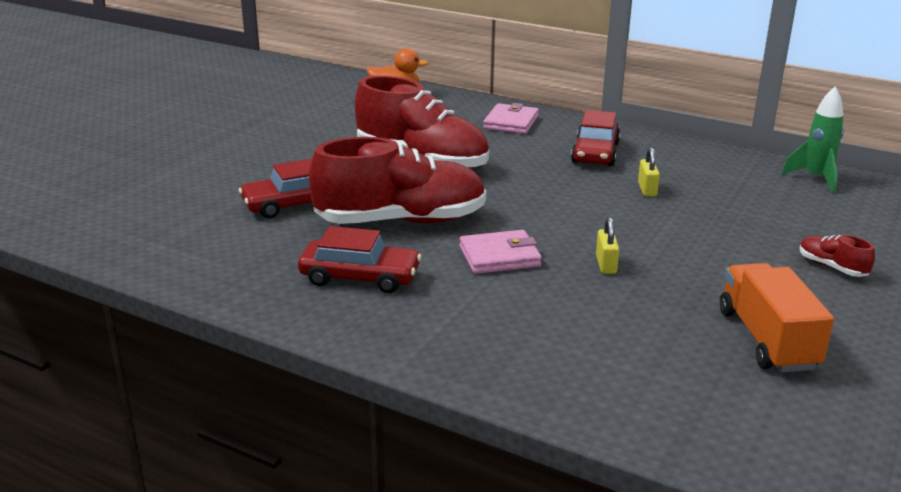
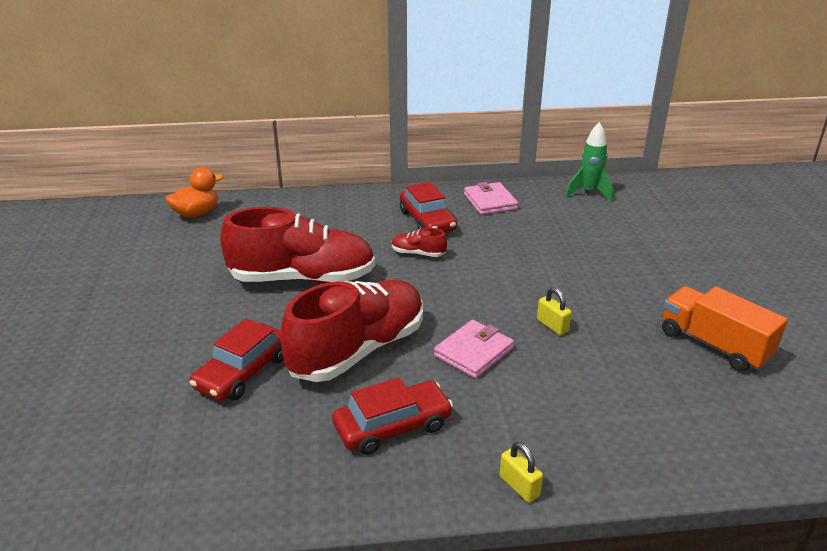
camera: 35 degrees left, 5 degrees up
pink wallet [483,103,539,134] -> pink wallet moved to [464,182,518,215]
yellow padlock [638,147,660,197] -> yellow padlock moved to [500,442,543,503]
red shoe [799,235,875,277] -> red shoe moved to [392,228,447,257]

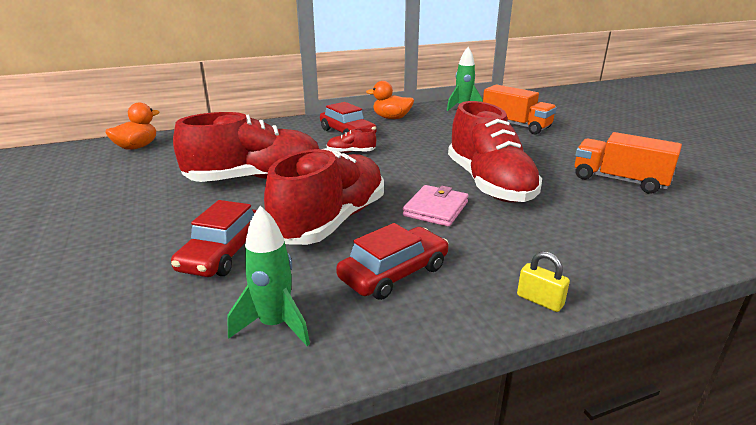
camera: 15 degrees left, 5 degrees down
pink wallet [464,182,518,215] -> orange duck [366,81,414,119]
yellow padlock [537,288,572,335] -> red shoe [448,101,542,202]
none -> green rocket [228,206,310,346]
none -> orange truck [483,84,557,134]

